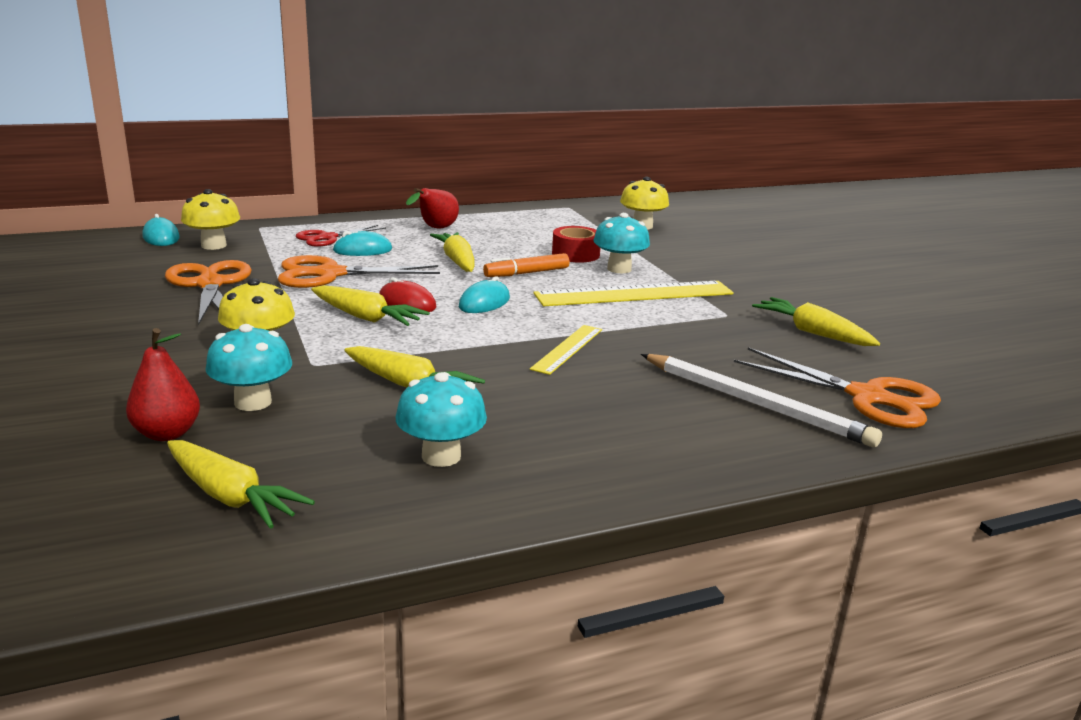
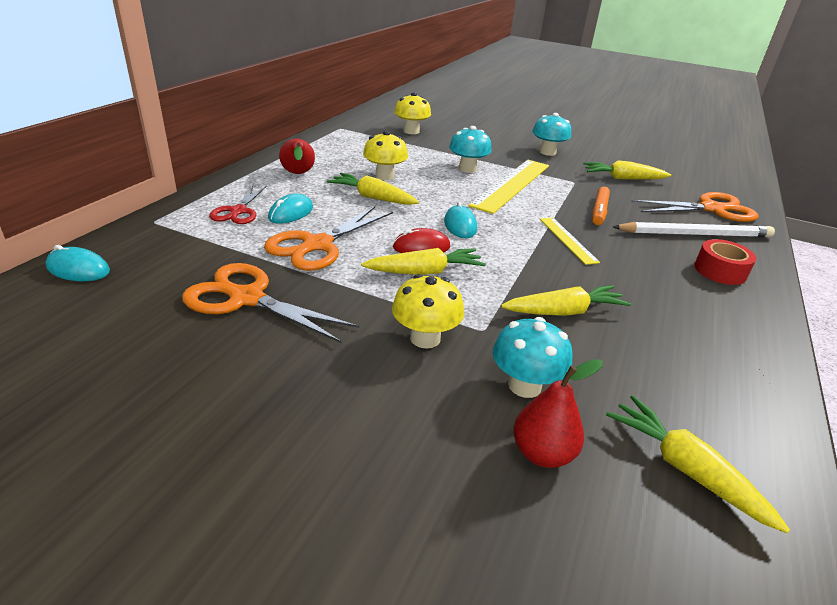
camera: 45 degrees left, 10 degrees up
yellow carrot [167,440,315,529] -> yellow carrot turned 120 degrees counterclockwise [606,395,790,533]
yellow mushroom [181,189,240,250] -> yellow mushroom moved to [363,131,408,180]
turquoise mushroom [396,372,487,467] -> turquoise mushroom moved to [532,113,571,156]
orange marker [483,253,569,277] -> orange marker moved to [592,187,610,225]
red tape [552,226,600,263] -> red tape moved to [694,239,757,285]

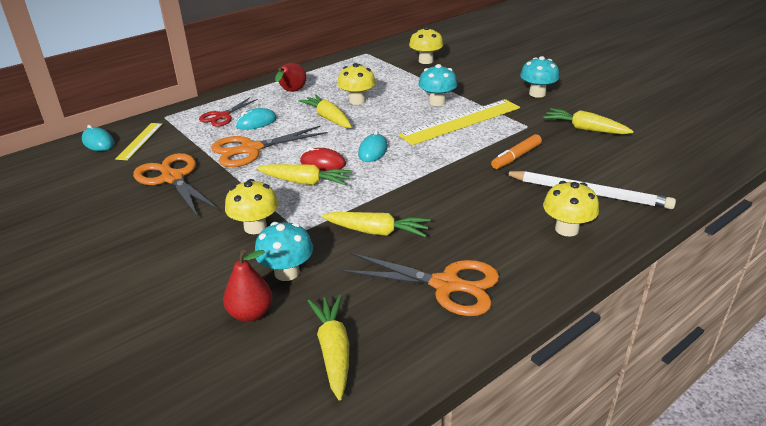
camera: 30 degrees right, 0 degrees up
yellow ruler [540,218,600,265] -> yellow ruler moved to [115,123,162,160]
orange scissors [632,192,759,222] -> orange scissors moved to [341,253,499,316]
red tape [694,239,757,285] -> yellow mushroom [543,181,599,237]

